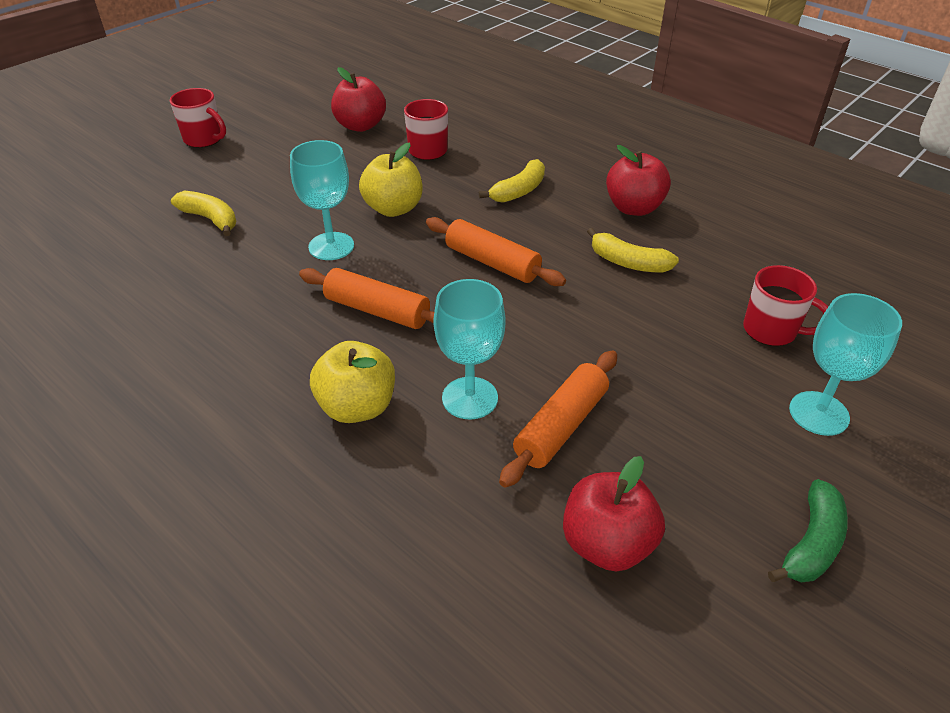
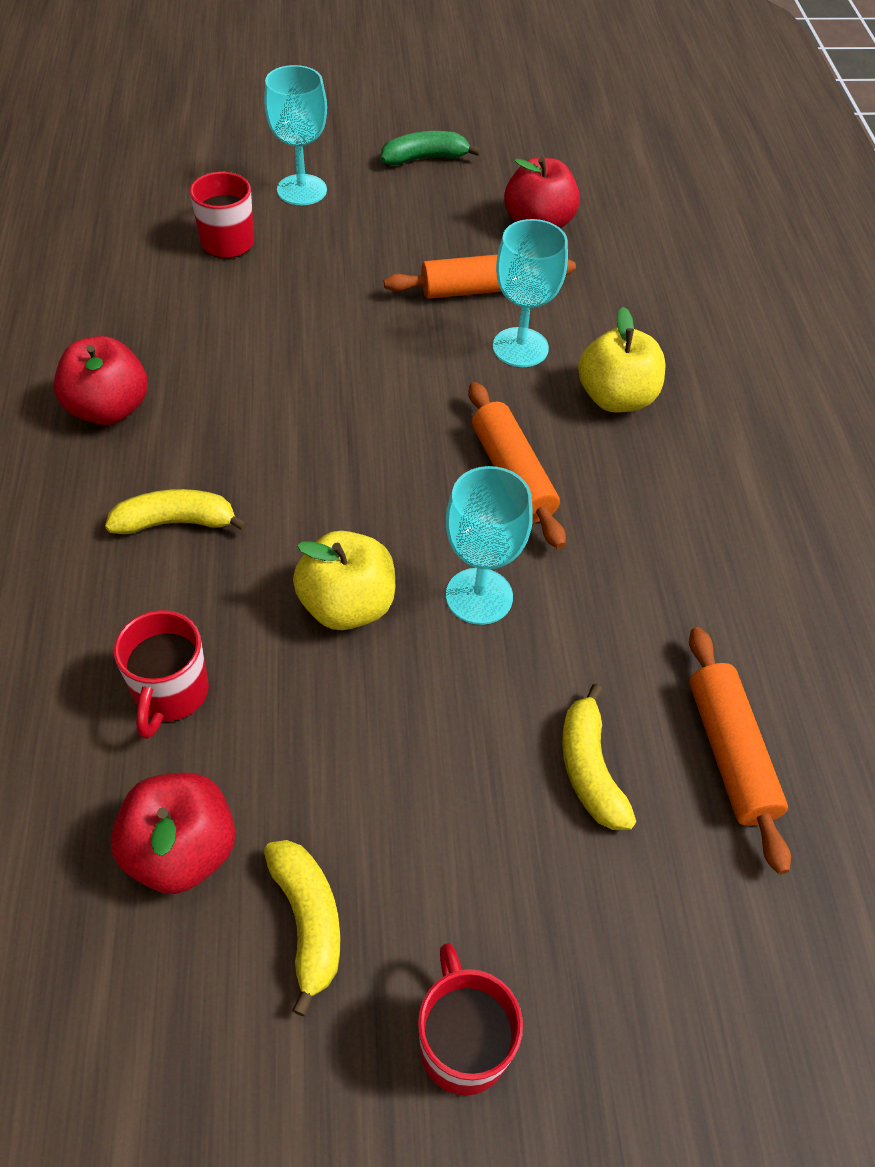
camera: 140 degrees left, 10 degrees up
orange rolling pin [426,217,566,286] -> orange rolling pin moved to [689,627,791,874]
yellow banana [587,228,679,273] -> yellow banana moved to [264,840,341,1016]

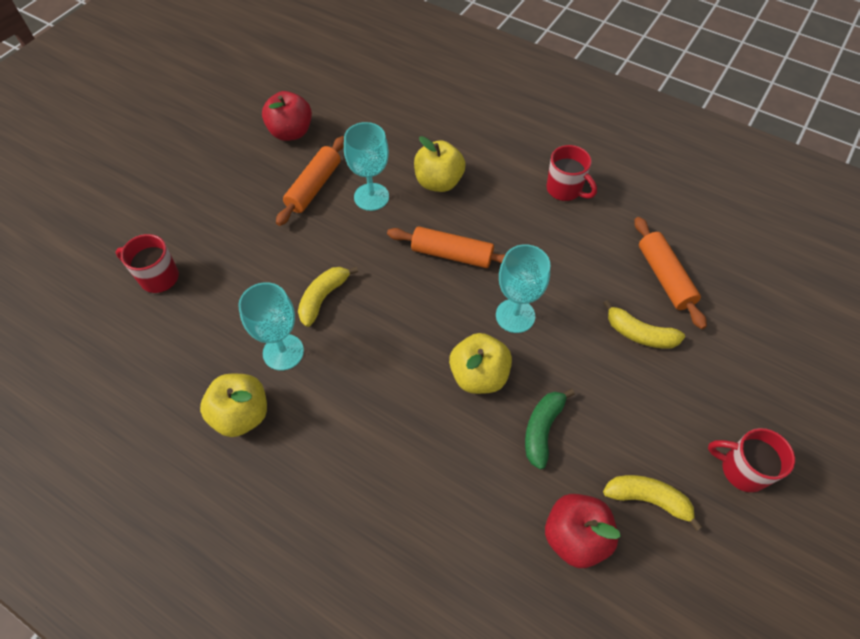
camera: 50 degrees left, 5 degrees up
red apple [54,336,148,425] -> yellow apple [200,374,267,437]
yellow banana [105,489,248,534] -> yellow banana moved to [298,267,358,327]
red mug [114,610,209,739] -> red mug moved to [546,145,597,201]
turquoise goblet [264,65,327,205] -> turquoise goblet moved to [238,282,304,371]
green banana [381,131,481,166] -> green banana moved to [525,389,575,469]
orange rolling pin [689,627,791,874] -> orange rolling pin turned 45 degrees clockwise [634,217,707,329]

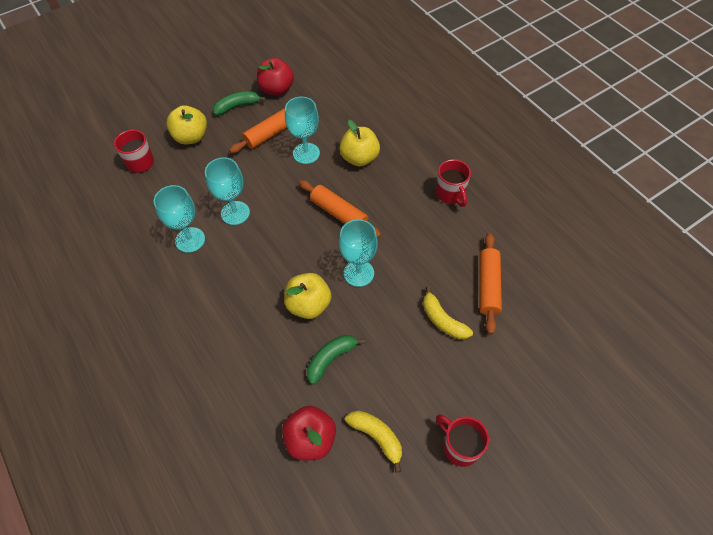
camera: 25 degrees right, 0 degrees up
yellow apple [200,374,267,437] -> yellow apple moved to [166,105,207,145]
yellow banana [298,267,358,327] -> turquoise goblet [205,157,250,225]
none -> green banana [213,91,266,115]

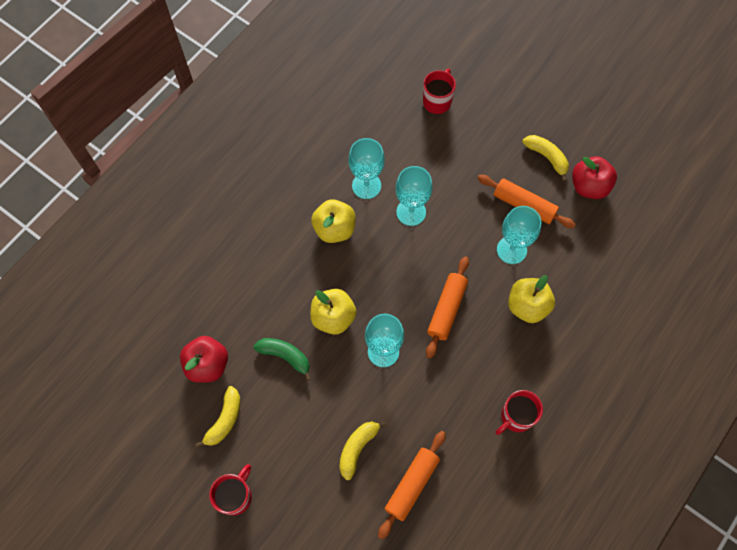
camera: 70 degrees right, 10 degrees up
yellow apple [166,105,207,145] -> yellow apple moved to [311,199,356,243]
green banana [213,91,266,115] -> yellow banana [522,135,569,182]
orange rolling pin [479,233,502,334] -> orange rolling pin turned 45 degrees counterclockwise [378,431,446,539]

